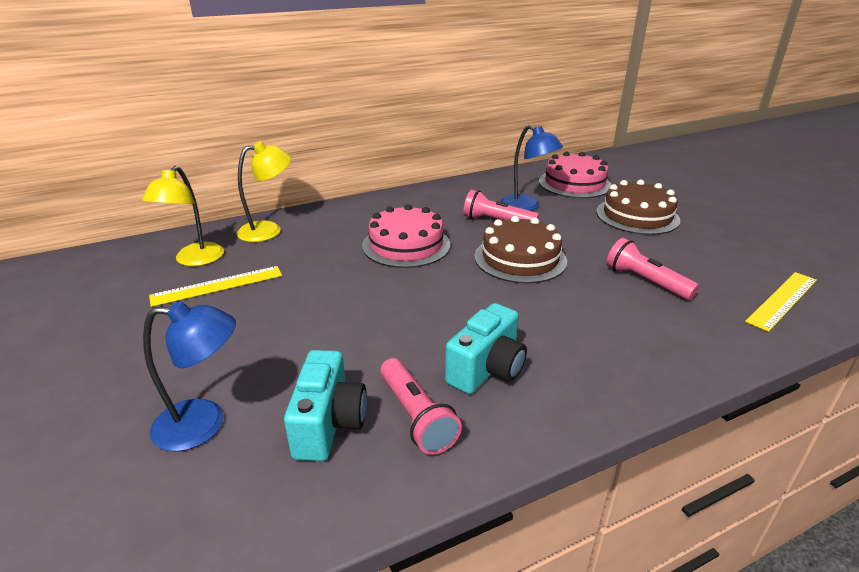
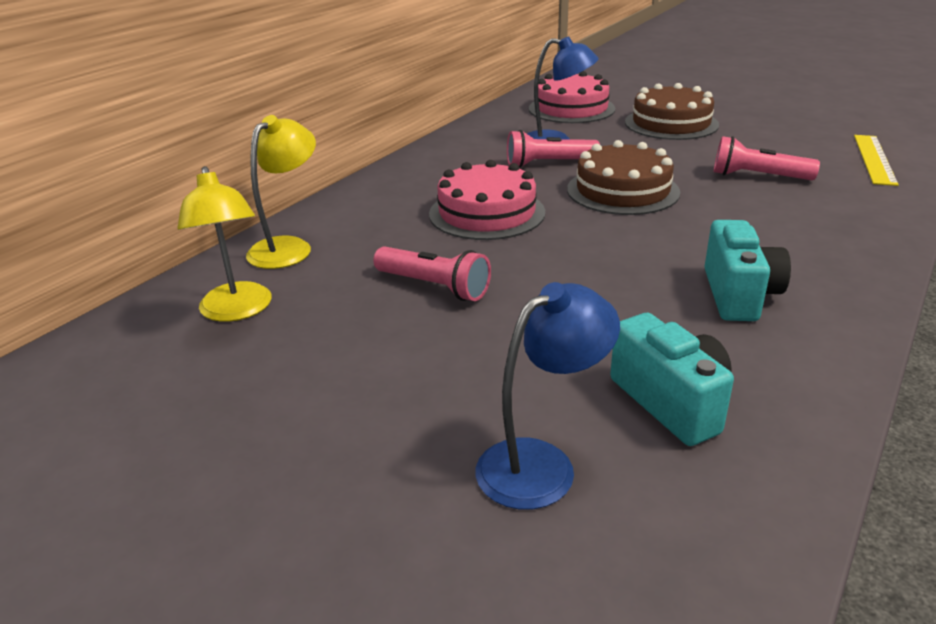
camera: 30 degrees left, 0 degrees up
yellow ruler [149,266,282,307] -> none
pink flashlight [380,358,462,455] -> pink flashlight moved to [373,246,491,301]

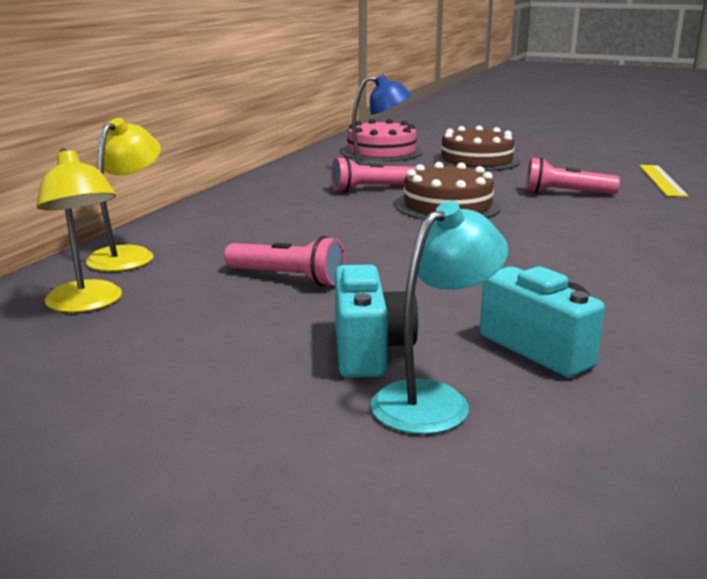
camera: 10 degrees left, 10 degrees down
pink cake [429,160,545,240] -> none
blue lamp [475,282,620,510] -> turquoise lamp [371,201,508,434]
turquoise camera [704,220,791,321] -> turquoise camera moved to [335,265,419,378]

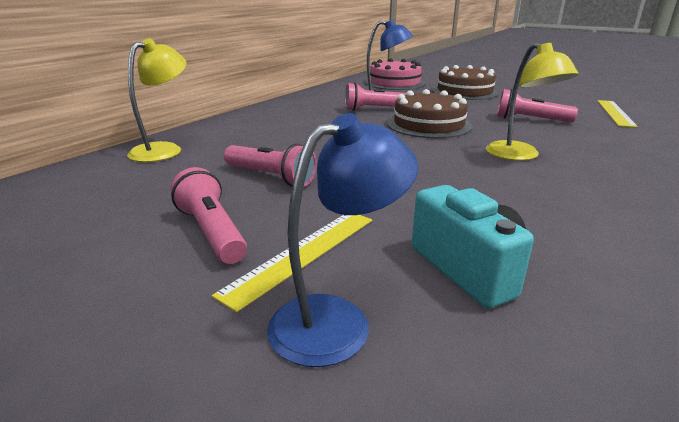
camera: 10 degrees right, 5 degrees up
yellow lamp [36,148,122,313] -> yellow lamp moved to [486,43,578,161]
turquoise camera [335,265,419,378] -> yellow ruler [212,215,372,312]
turquoise lamp [371,201,508,434] -> blue lamp [267,113,418,367]
none -> pink flashlight [170,167,247,264]

